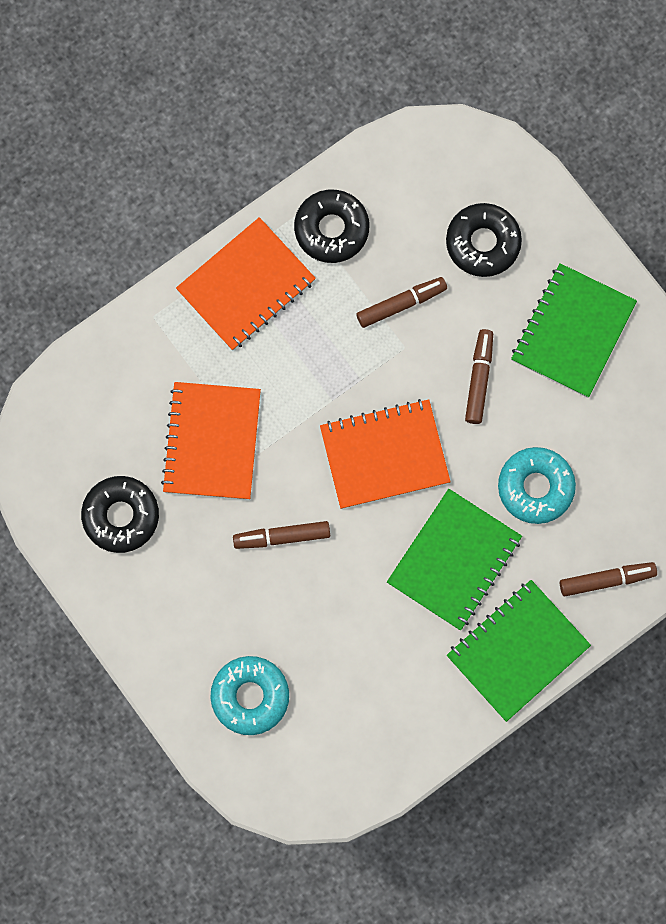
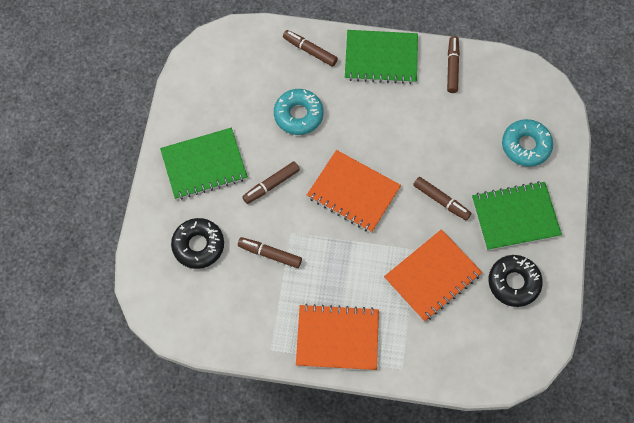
camera: 135 degrees left, 10 degrees down
black donut [294,190,369,263] -> none
green notebook [387,489,522,630] -> green notebook moved to [472,181,562,251]
none -> brown marker [447,36,460,93]

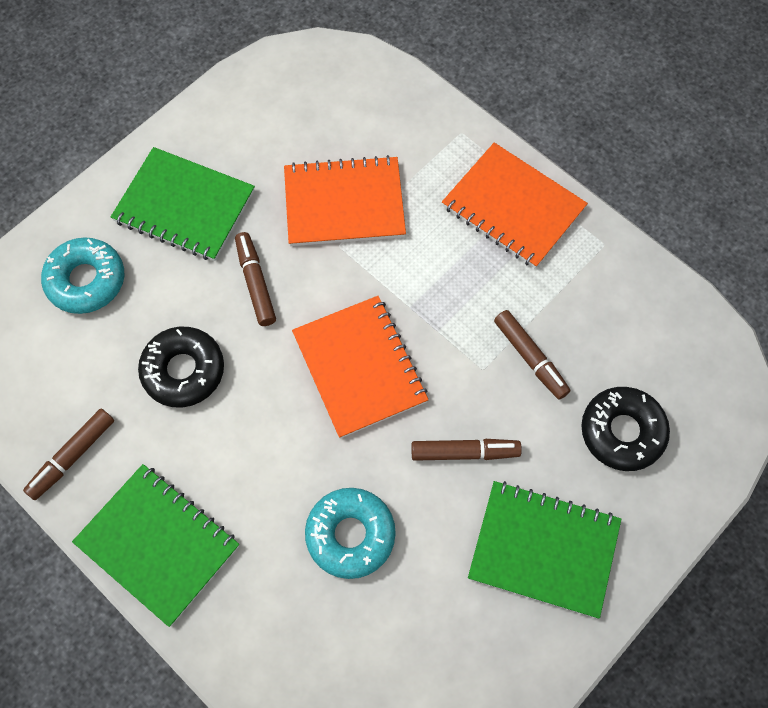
camera: 145 degrees left, 0 degrees up
brown marker [283,30,338,67] -> none
black donut [488,255,543,307] -> black donut moved to [138,327,224,407]

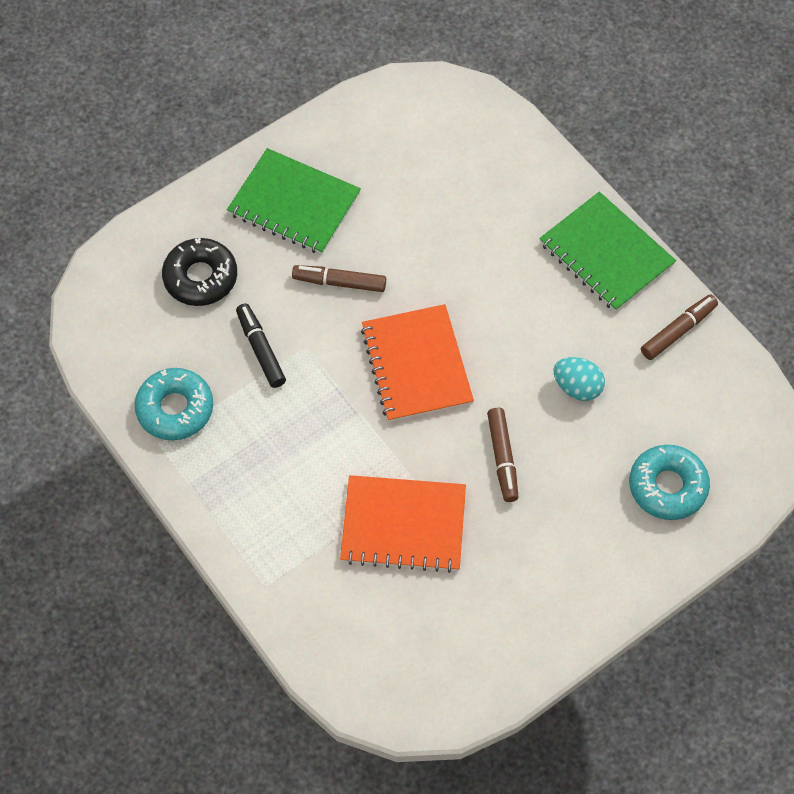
camera: 170 degrees left, 5 degrees down
green notebook [111,147,255,261] -> none
black donut [138,327,224,407] -> turquoise egg [554,357,605,401]
turquoise donut [305,488,396,579] -> turquoise donut moved to [135,368,213,440]
orange notebook [442,143,588,268] -> none
brown marker [494,310,571,400] -> black marker [236,303,286,388]

